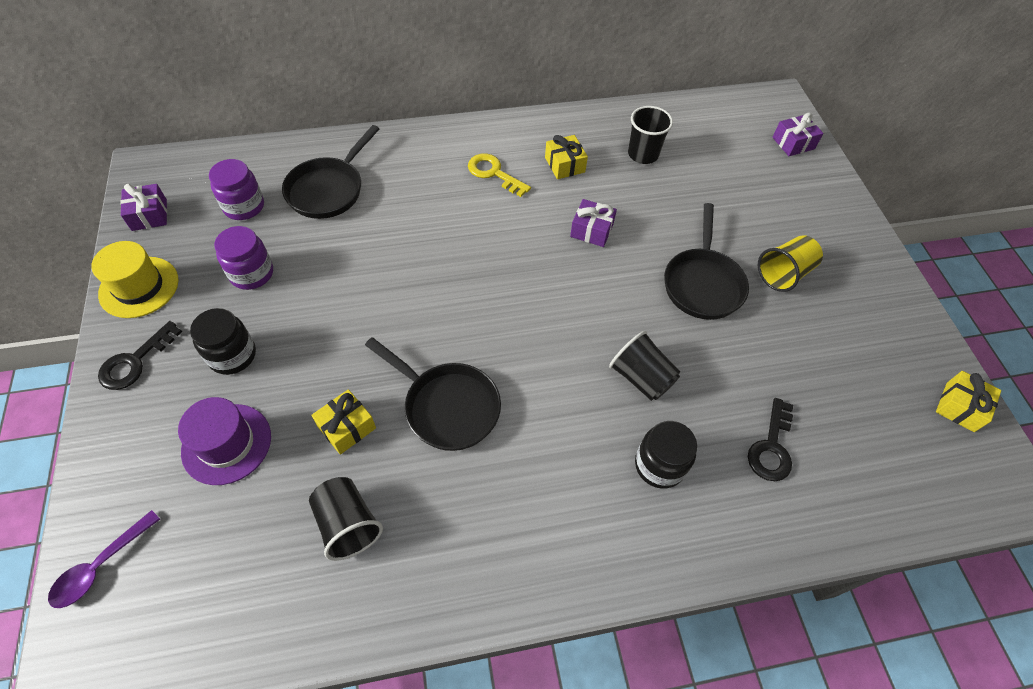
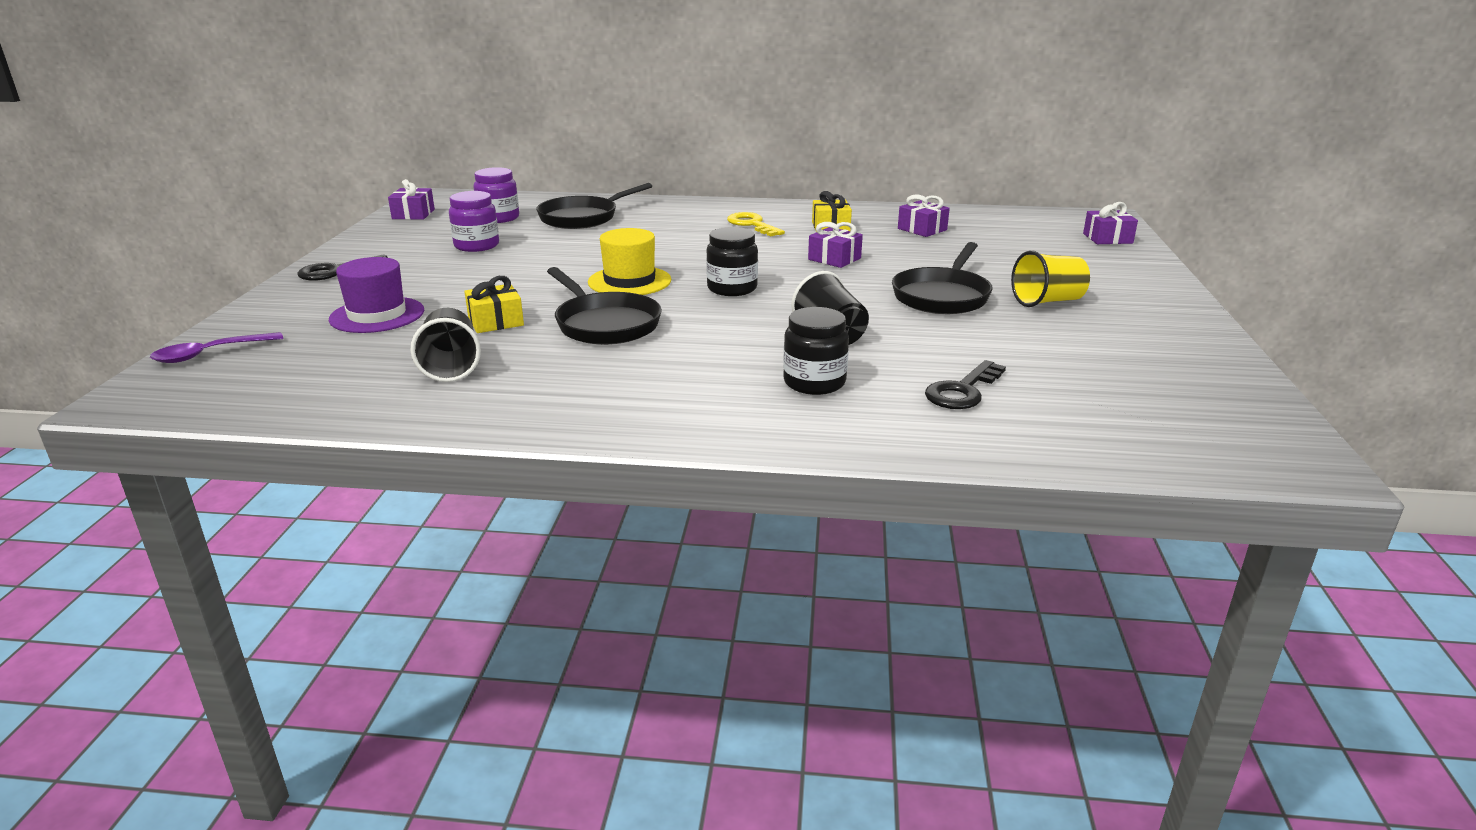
camera: 20 degrees right, 30 degrees down
yellow hat [91,241,178,318] -> yellow hat moved to [588,228,671,295]
black jar [190,308,256,375] -> black jar moved to [706,227,758,296]
black cup [628,106,673,164] -> purple gift [898,194,950,237]
yellow gift [936,371,1001,432] -> none

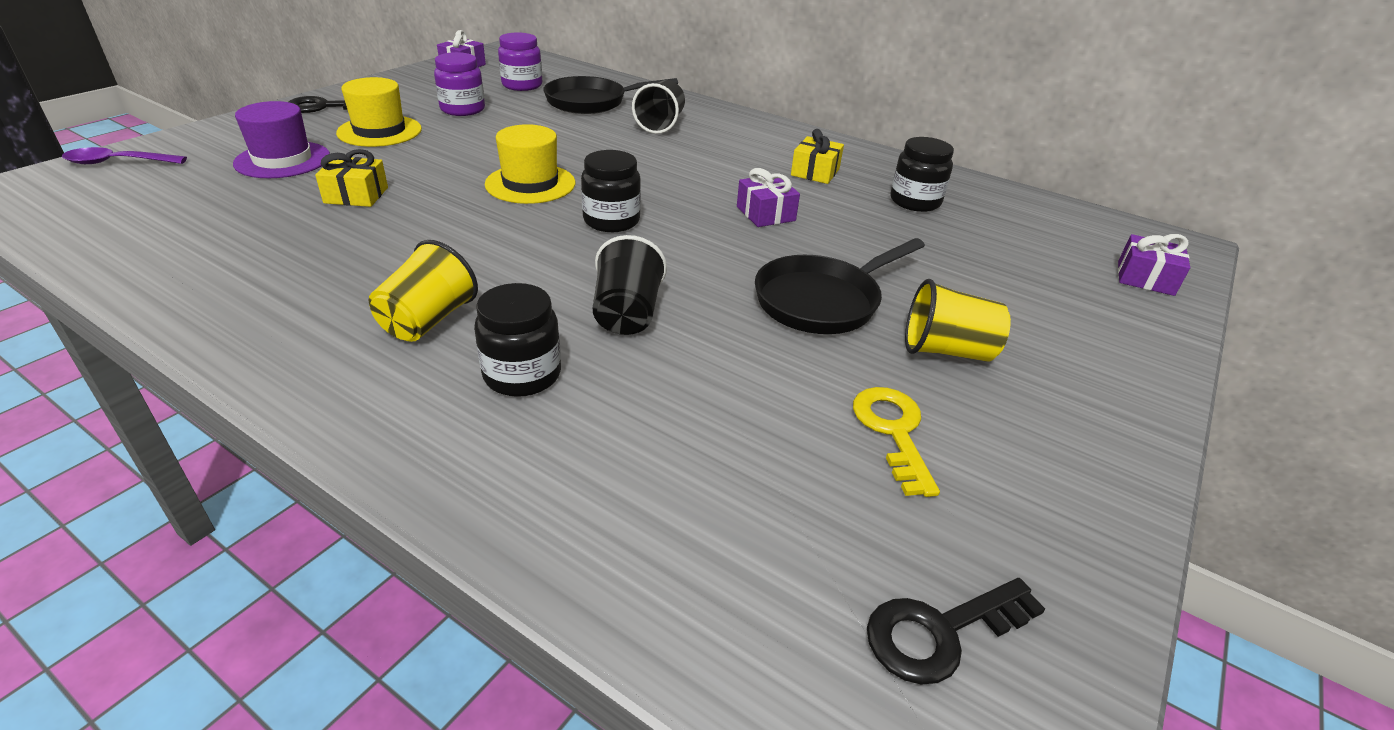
camera: 25 degrees right, 10 degrees up
black cup [410,308,481,382] -> black cup moved to [632,80,685,134]
black pan [547,267,662,345] -> none
yellow key [727,212,785,236] -> yellow key moved to [853,387,940,497]
purple gift [898,194,950,237] -> black jar [890,137,954,212]
black key [925,360,1006,409] -> black key moved to [867,578,1045,685]
none -> yellow hat [336,77,422,147]
none -> yellow cup [369,240,478,342]

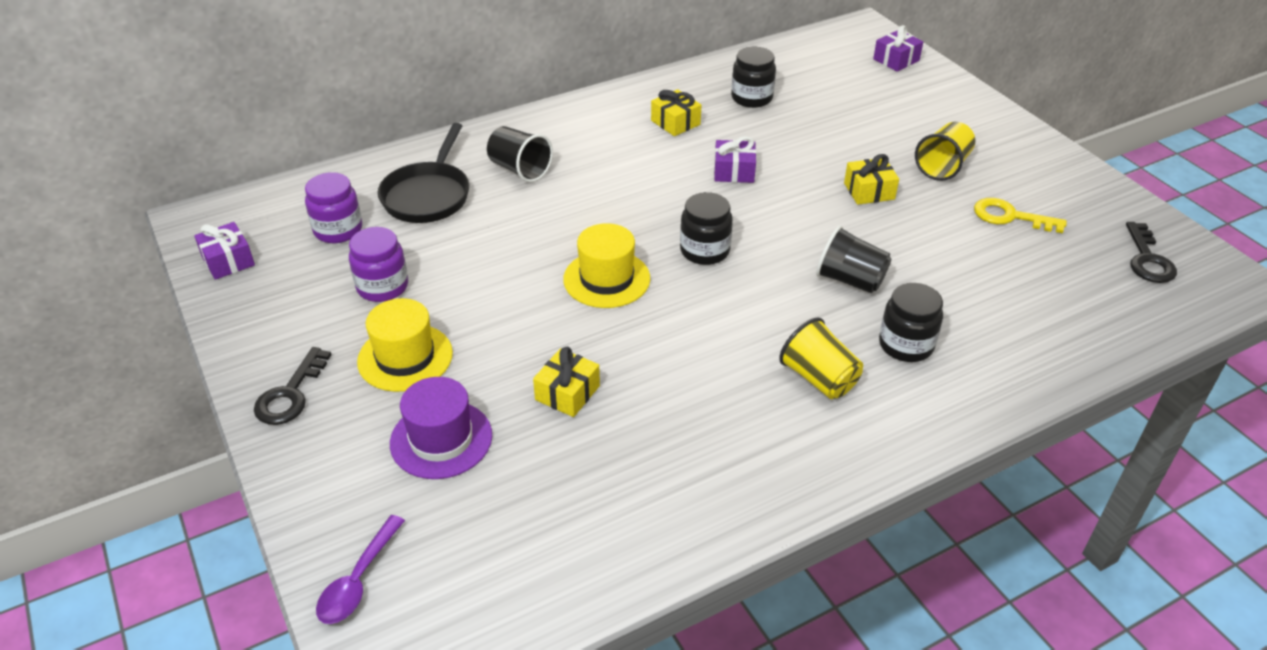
camera: 60 degrees left, 5 degrees up
black pan [755,238,925,334] -> yellow gift [844,154,899,205]

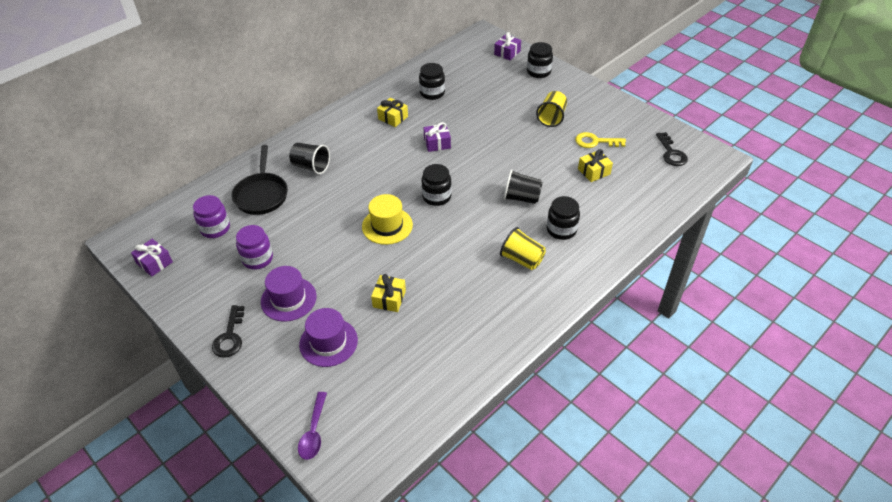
camera: 15 degrees left, 5 degrees up
yellow hat [357,298,453,392] -> purple hat [261,266,316,322]
yellow gift [844,154,899,205] -> yellow gift moved to [578,149,613,182]
none -> black jar [527,42,553,78]

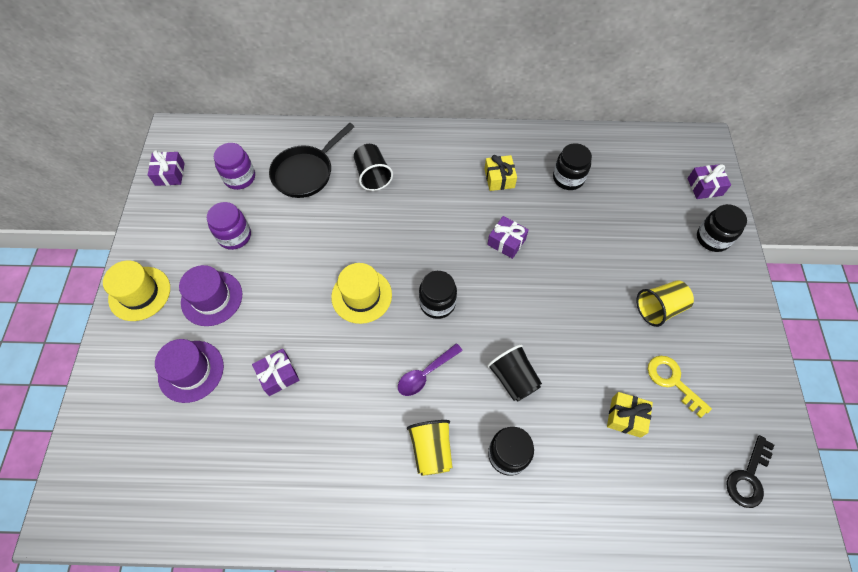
camera: 45 degrees right, 15 degrees up
black key [212,305,245,358] -> yellow hat [103,260,170,321]
purple spoon [298,392,327,460] -> purple spoon moved to [398,343,463,396]
yellow gift [371,274,406,312] -> purple gift [252,349,299,396]

